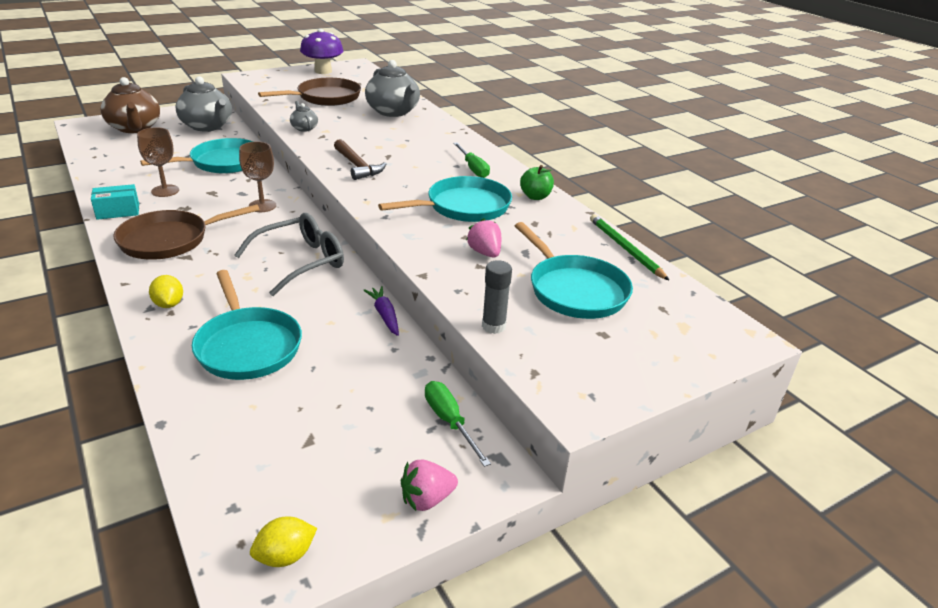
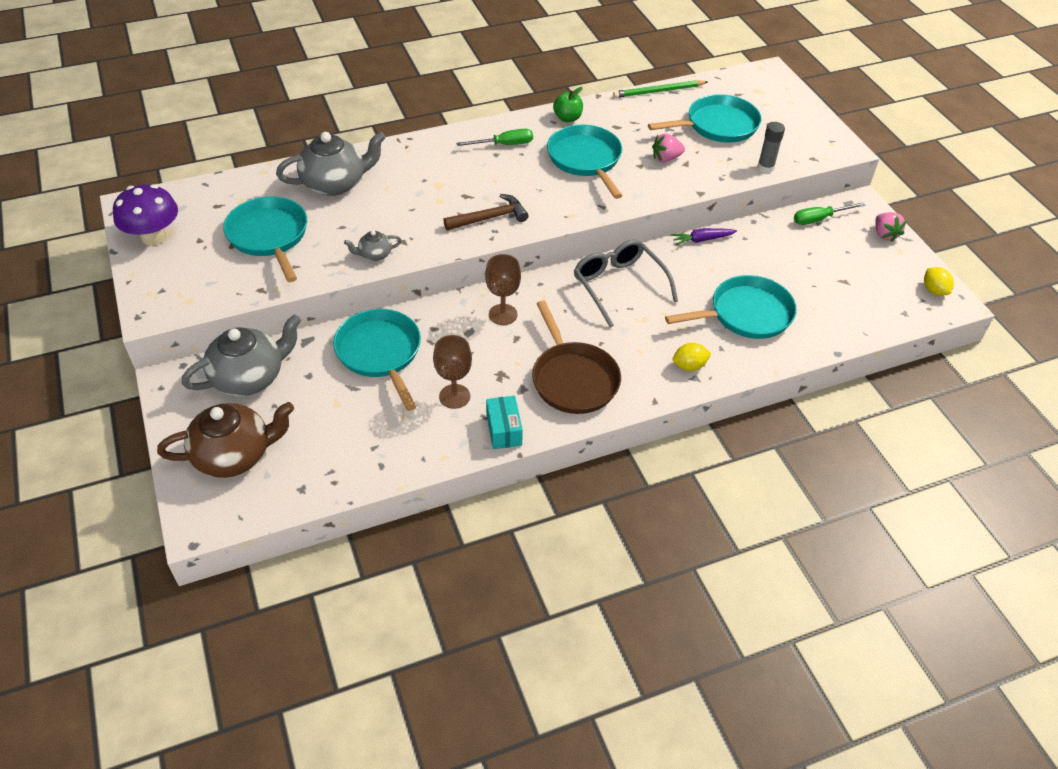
camera: 80 degrees left, 15 degrees up
brown pan [258,78,361,106] -> turquoise pan [223,196,307,282]

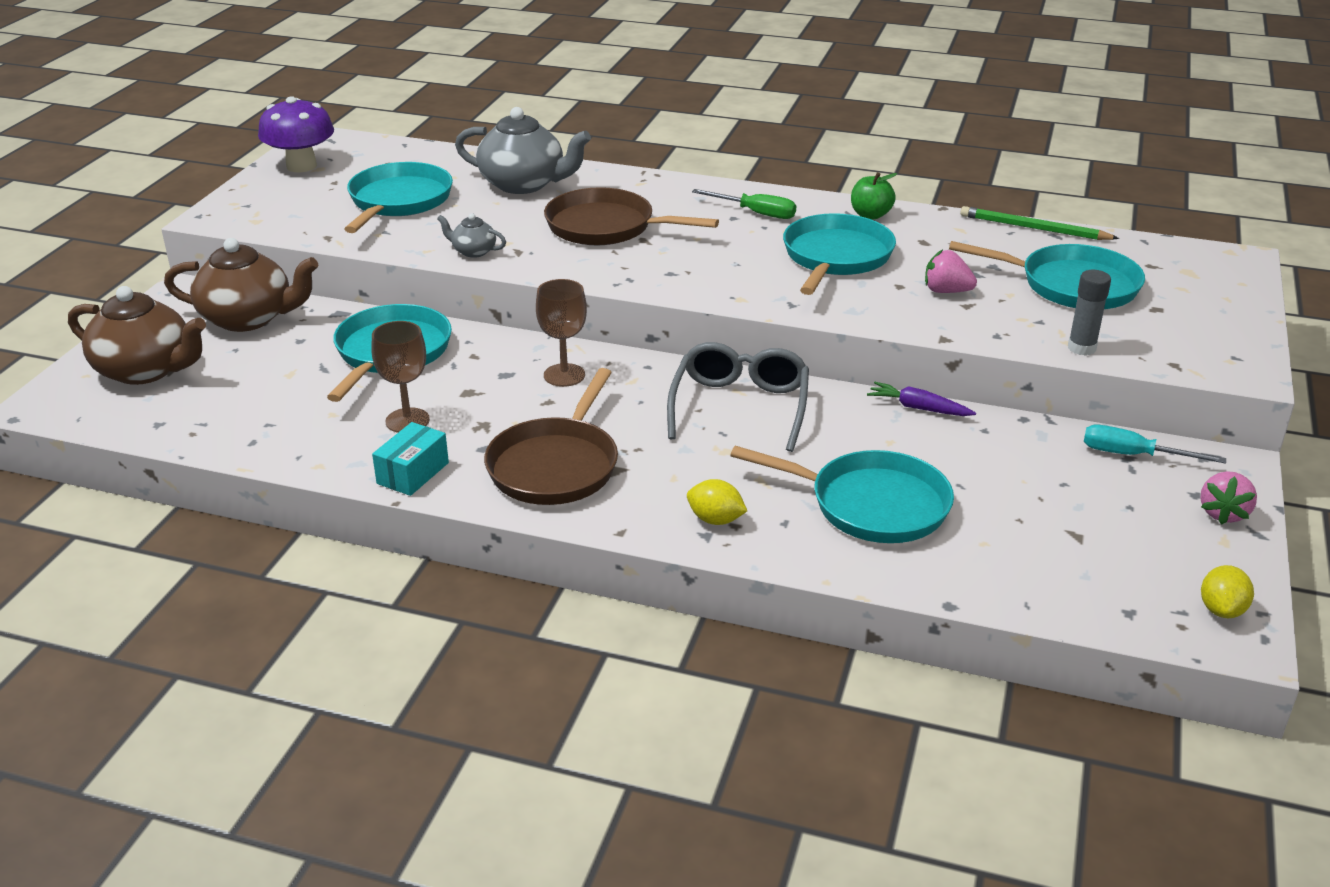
camera: 40 degrees right, 15 degrees down
grey teapot [182,314,301,396] -> brown teapot [164,238,318,332]
brown hammer [443,194,529,230] -> none
green screwdriver [794,202,865,225] -> turquoise screwdriver [1084,425,1226,464]
none -> brown pan [544,187,719,245]

